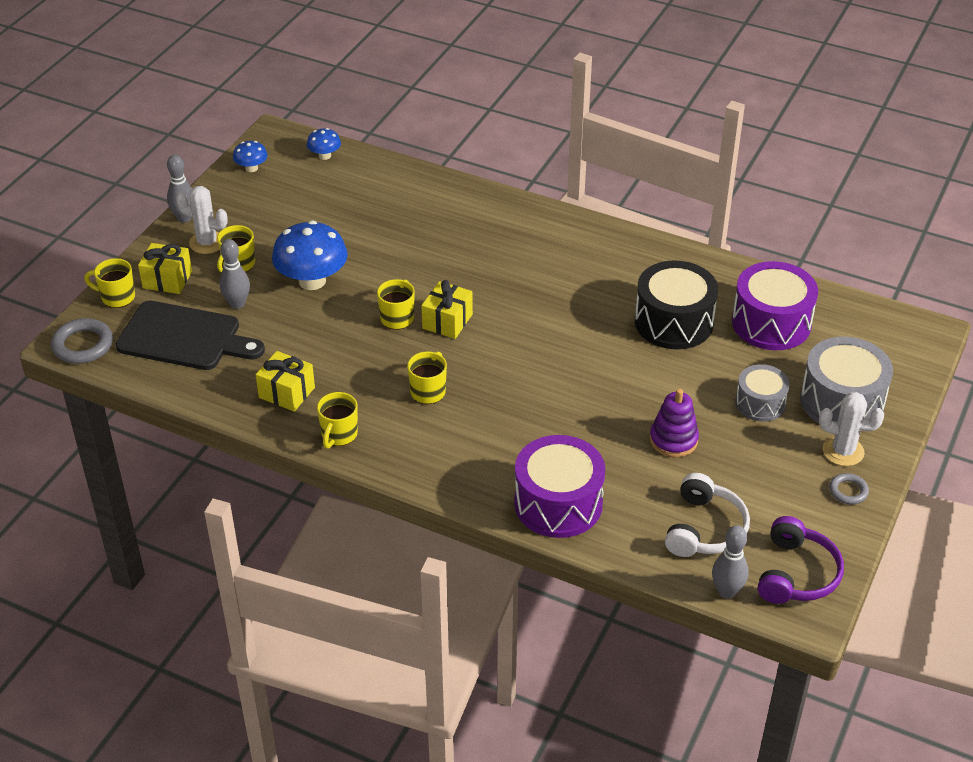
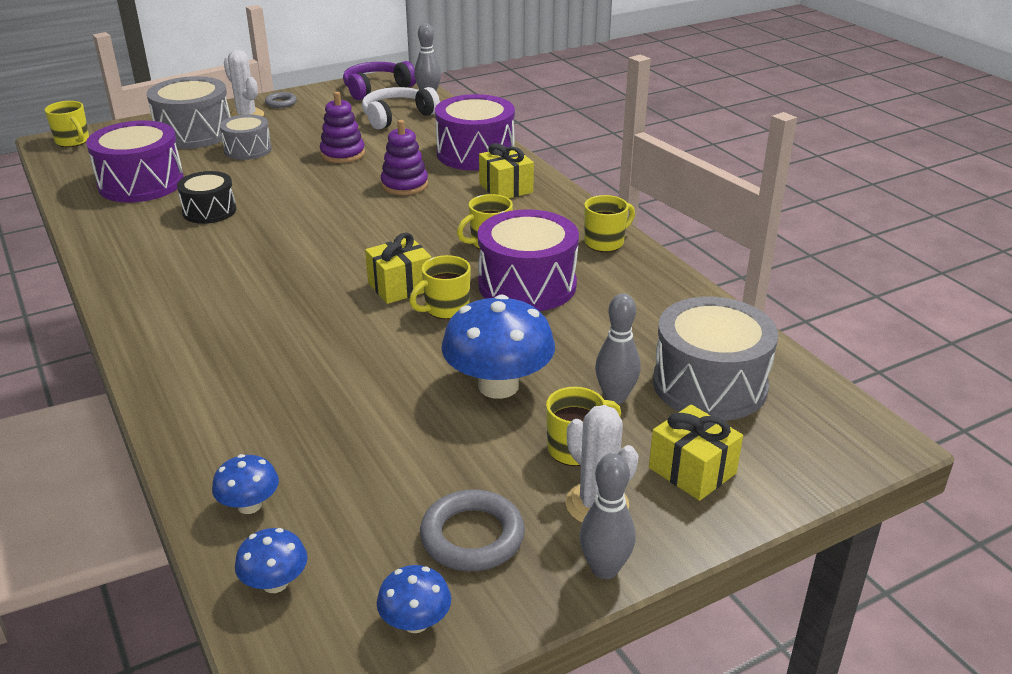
camera: 145 degrees left, 10 degrees down
grey ring [51,318,113,364] -> grey ring moved to [420,489,525,571]
yellow mug [84,258,135,308] -> yellow mug moved to [45,101,89,147]
black cutting board [116,301,265,370] -> grey drum [653,297,778,421]
yellow gift [256,351,315,411] -> yellow gift moved to [479,143,534,198]
black drum [635,260,718,350] -> black drum [177,171,236,224], size x0.60
none -> blue mushroom [212,454,279,514]
none -> purple stacking toy [381,120,428,195]
none -> purple drum [478,209,579,311]

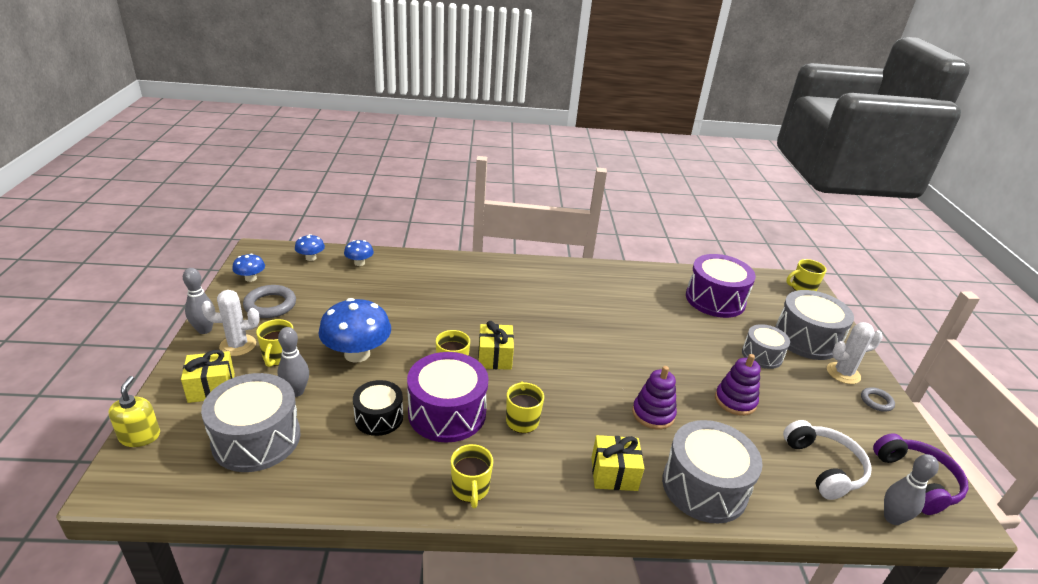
camera: 115 degrees right, 0 degrees up
black drum [177,171,236,224] -> black drum moved to [353,380,403,436]
purple drum [435,94,515,171] -> grey drum [662,420,763,523]
none -> yellow soap dispenser [109,376,160,447]

